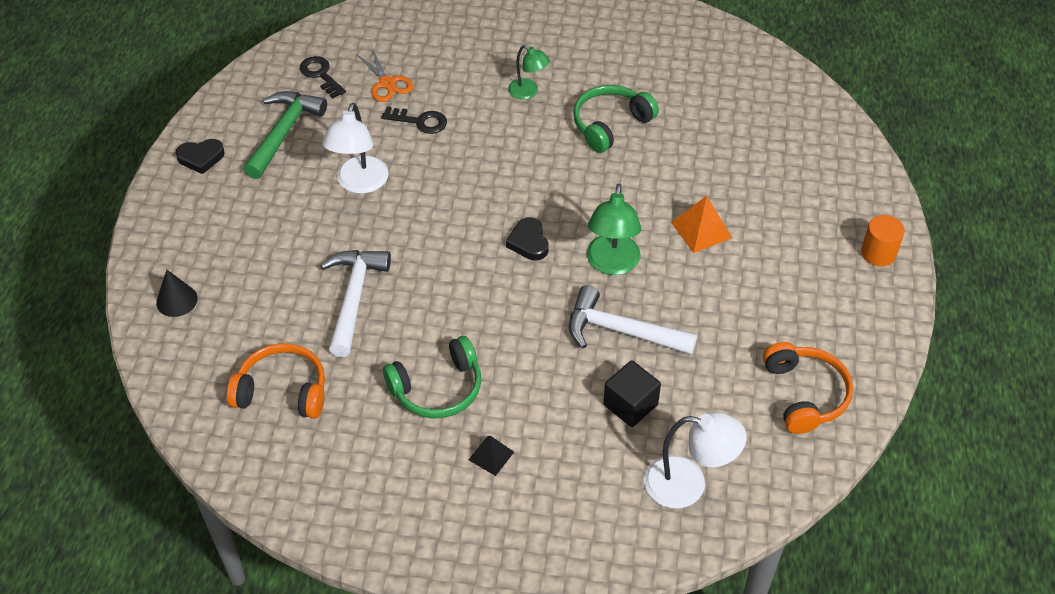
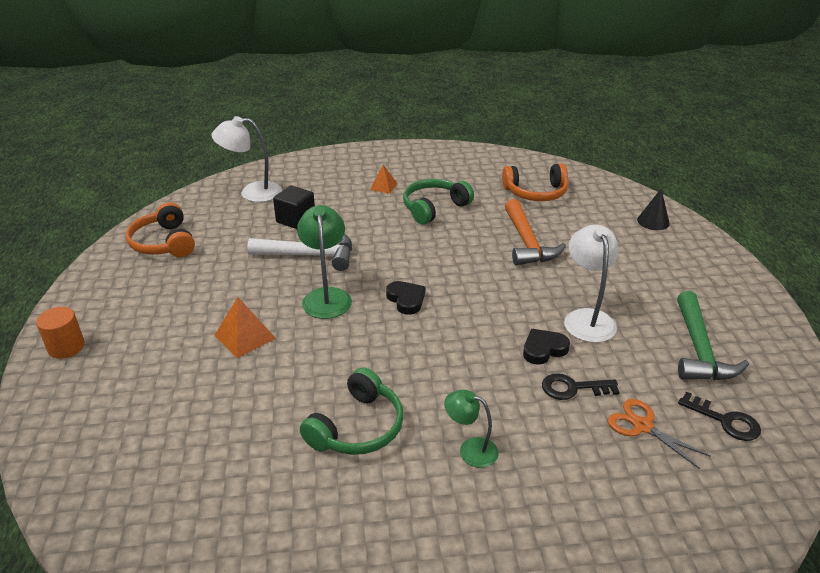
camera: 165 degrees right, 15 degrees down
black heart [176,139,225,174] -> black heart moved to [523,329,570,365]
white hammer [320,250,391,357] -> orange hammer [505,199,566,265]
black pyramid [469,436,514,476] -> orange pyramid [370,165,397,194]

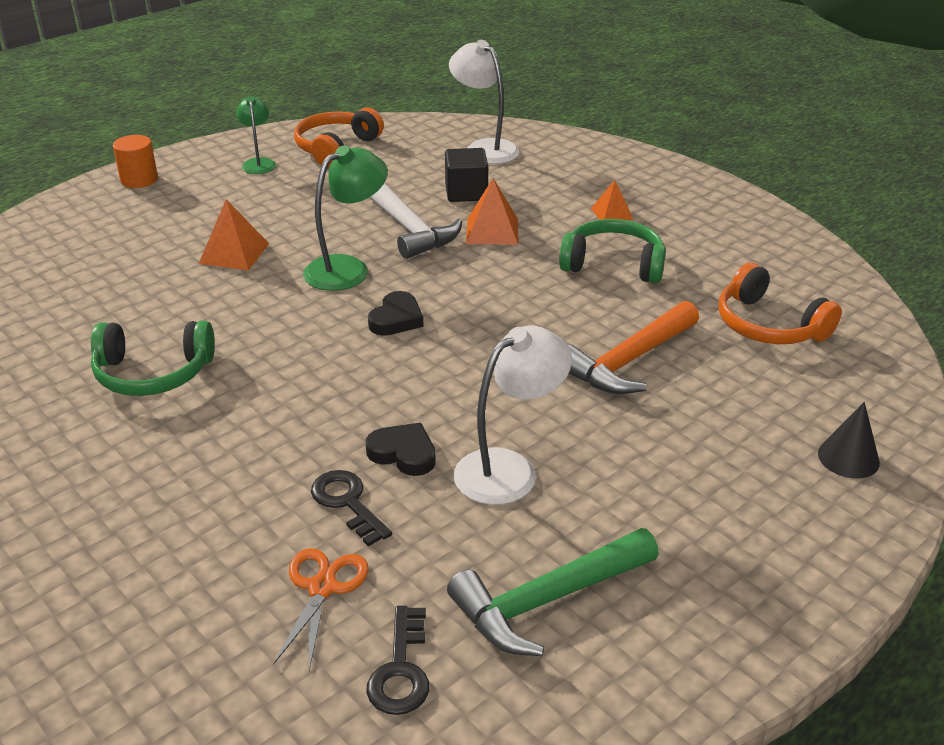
camera: 55 degrees right, 0 degrees up
green lamp [444,390,499,468] -> green lamp moved to [236,96,276,174]
none -> orange pyramid [466,178,518,245]

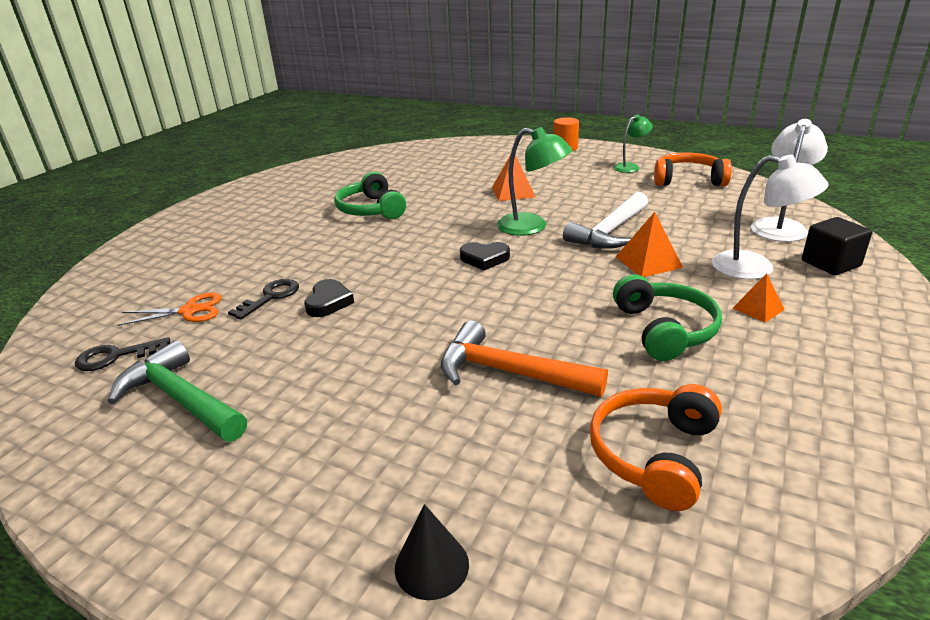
camera: 70 degrees right, 5 degrees down
black cube [445,148,488,202] -> black cube moved to [802,217,872,275]
white lamp [454,325,572,505] -> white lamp moved to [712,154,829,279]

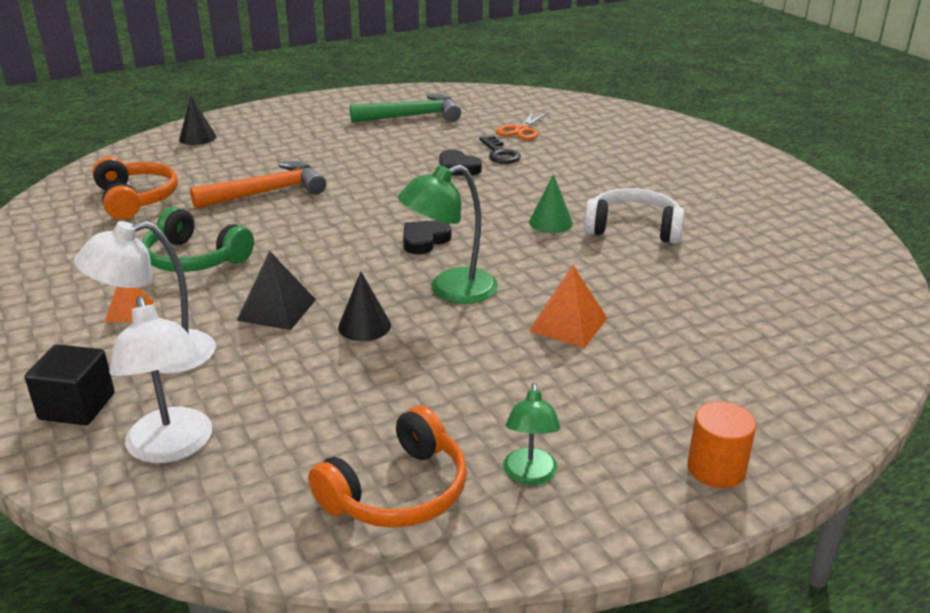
camera: 125 degrees right, 0 degrees up
black key [75,337,170,371] -> none
green headphones [334,171,406,219] -> white headphones [584,188,684,244]
white hammer [563,192,648,249] -> black cone [338,271,391,341]
orange pyramid [616,212,683,277] -> black pyramid [237,251,316,330]
none -> green cone [529,174,573,233]

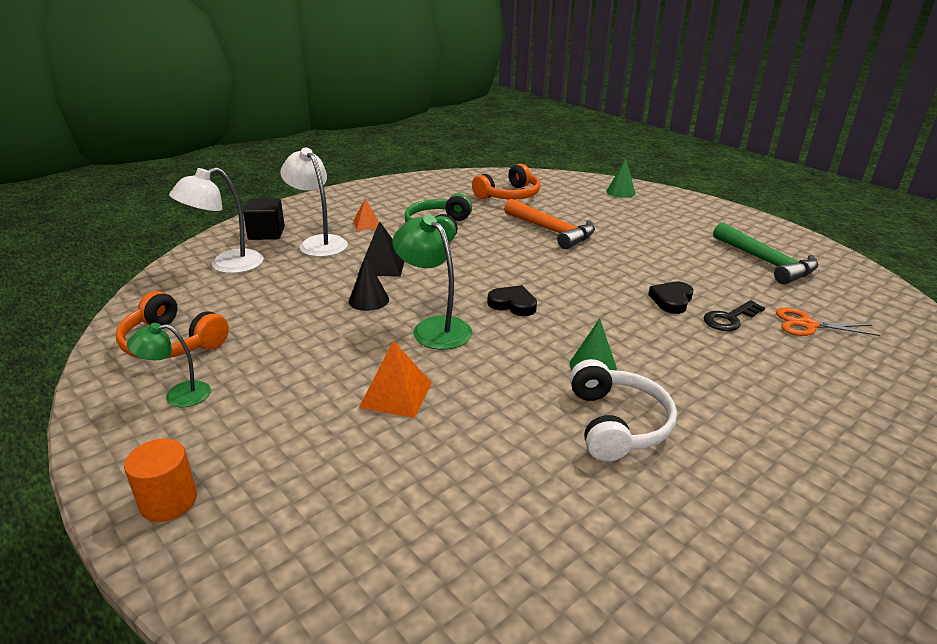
camera: 75 degrees right, 0 degrees up
black cone [179,96,216,145] -> green cone [606,159,636,198]

